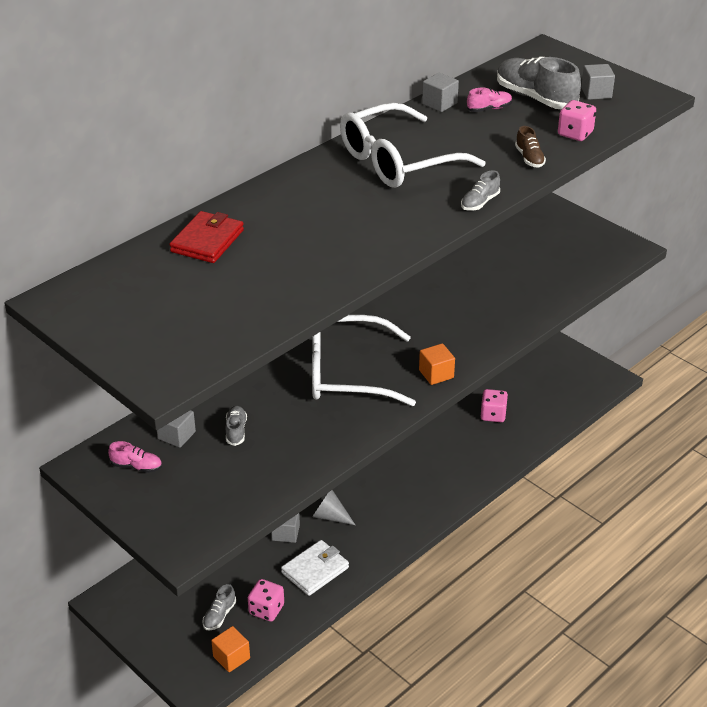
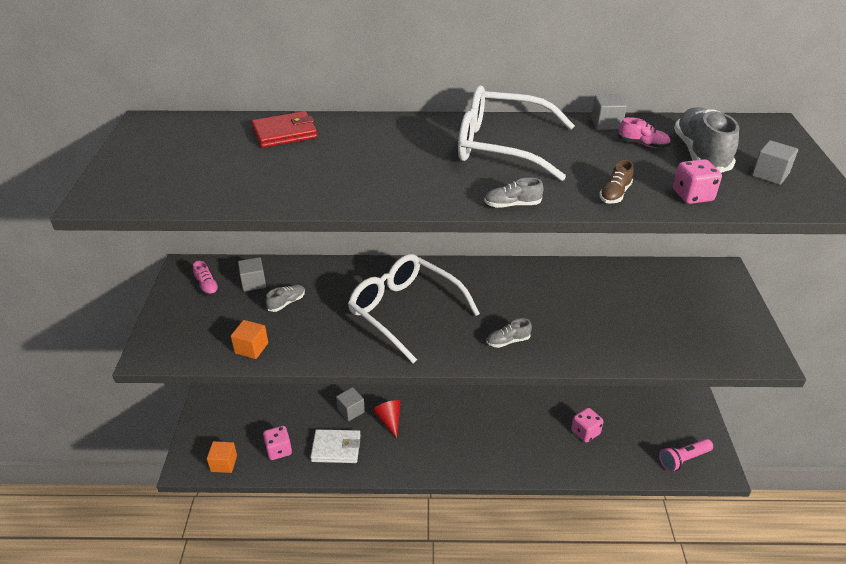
camera: 45 degrees right, 0 degrees up
grey shoe [202,584,236,630] -> grey shoe moved to [486,318,532,348]
grey cone [313,490,355,525] -> red cone [373,400,401,438]
orange cube [419,343,455,385] -> orange cube moved to [231,320,268,359]
none -> pink flashlight [659,439,713,472]

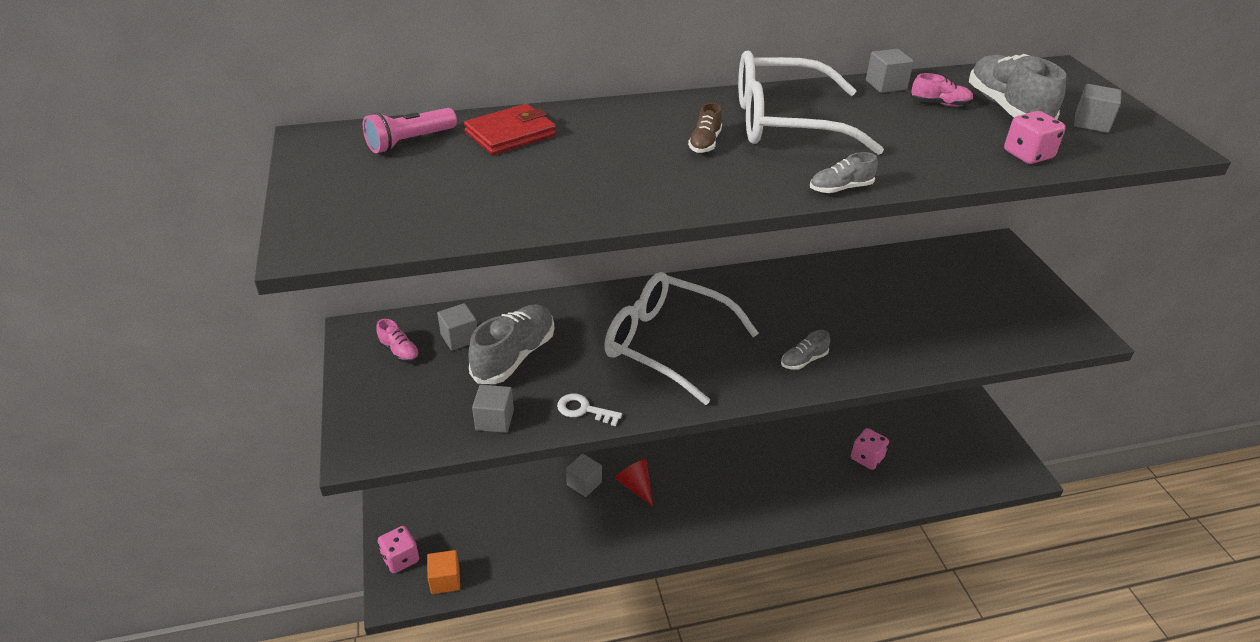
camera: 15 degrees left, 0 degrees up
orange cube [231,320,268,359] -> grey cube [472,385,514,433]
pink dice [263,426,292,460] -> pink dice moved to [378,526,419,573]
grey shoe [266,285,305,312] -> grey shoe [468,304,554,384], size x2.03
white wallet [310,429,361,463] -> none
brown shoe [599,160,633,204] -> brown shoe moved to [688,103,722,153]
pink flashlight [659,439,713,472] -> pink flashlight moved to [363,108,457,153]
none -> white key [557,393,622,426]

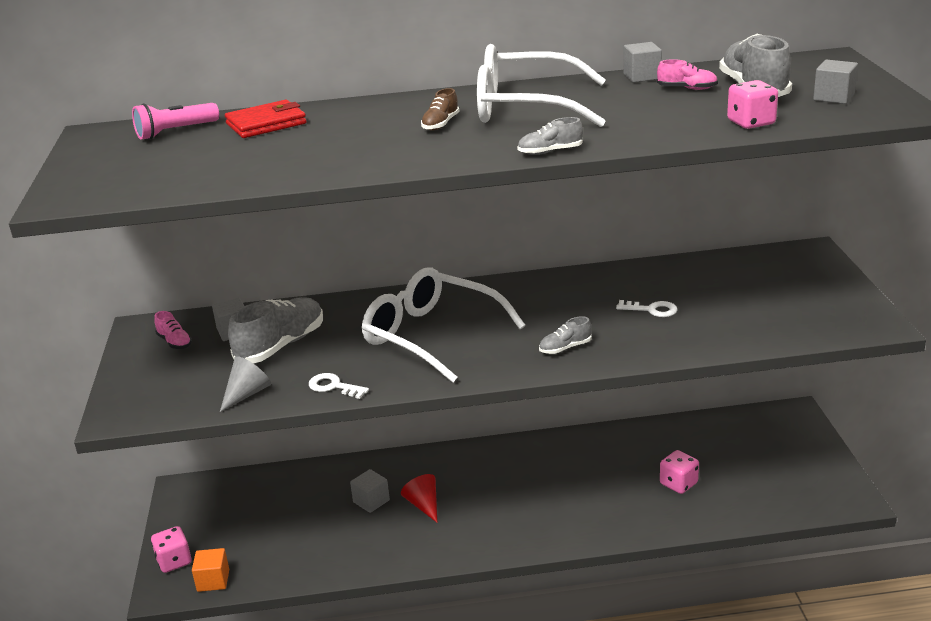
camera: 10 degrees right, 10 degrees down
grey cube [472,385,514,433] -> grey cone [220,356,271,412]
none -> white key [616,300,678,317]

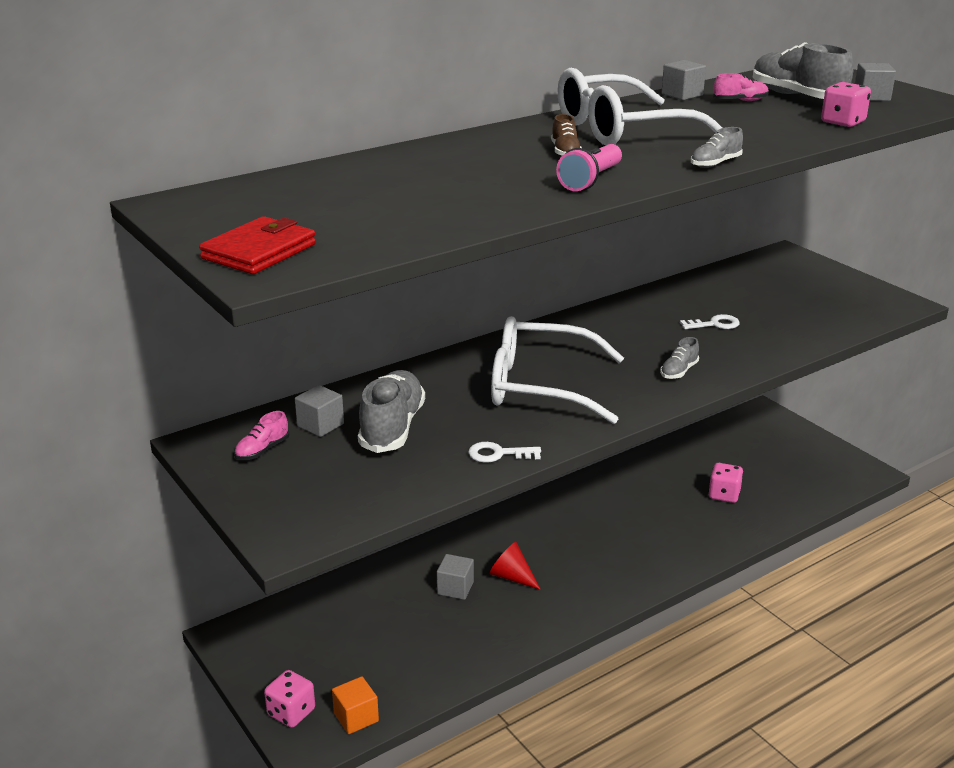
camera: 30 degrees left, 0 degrees up
pink flashlight [132,103,219,140] -> pink flashlight moved to [556,144,622,191]
pink shoe [154,311,192,349] -> pink shoe turned 105 degrees clockwise [234,411,289,460]
grey cone [220,356,271,412] -> none
red wallet [225,100,307,138] -> red wallet moved to [199,216,316,274]

